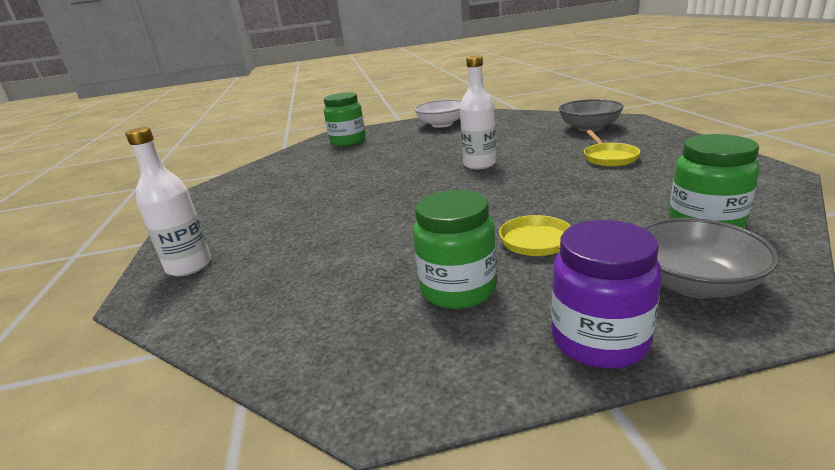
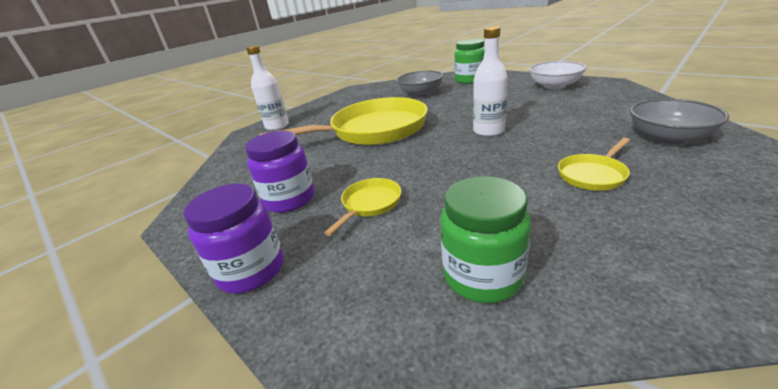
camera: 55 degrees right, 5 degrees up
green jar [413,190,497,309] -> purple jar [245,131,315,213]
grey bowl [642,218,779,298] -> grey bowl moved to [396,70,443,97]
none -> yellow pan [259,97,428,145]

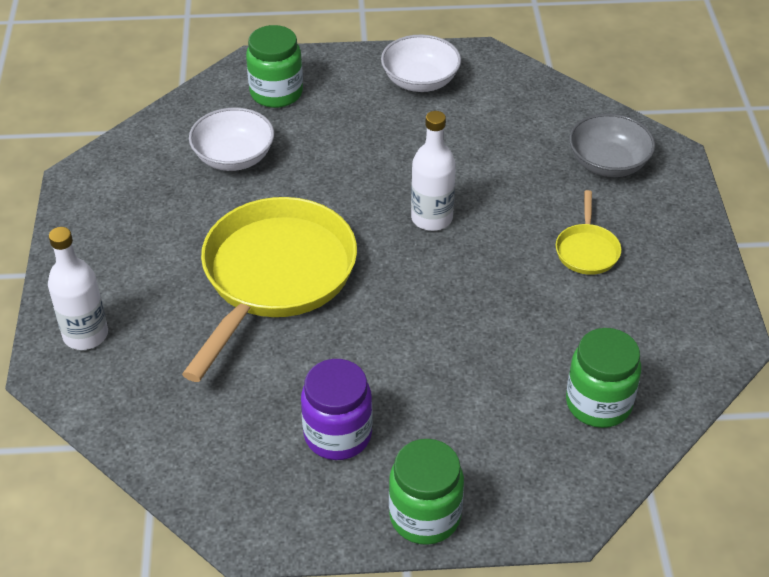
camera: 50 degrees left, 15 degrees up
purple jar [183,184,284,294] -> green jar [389,439,464,545]
yellow pan [324,178,401,236] -> none
grey bowl [396,70,443,97] -> white bowl [189,108,274,171]

